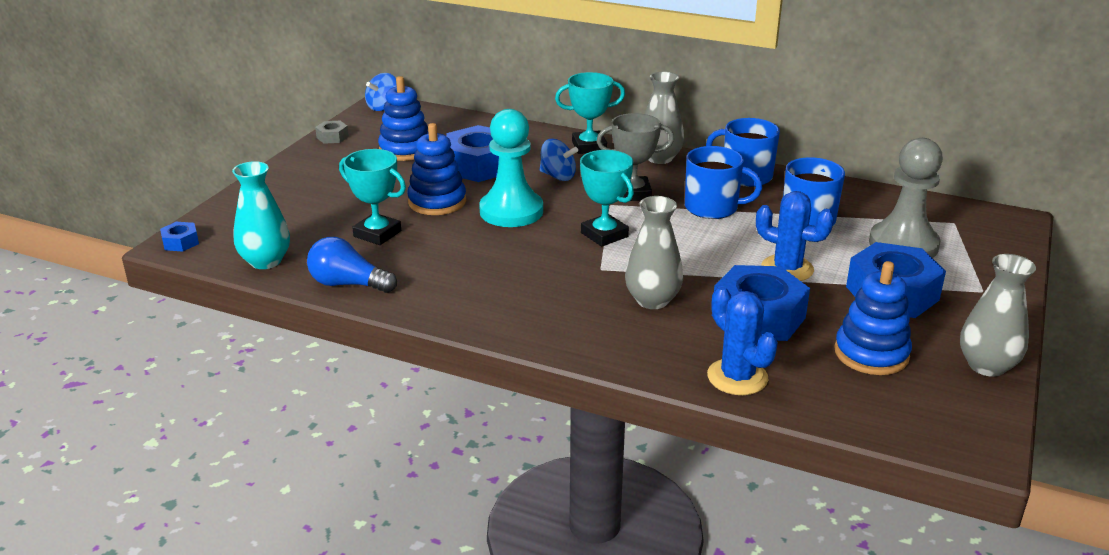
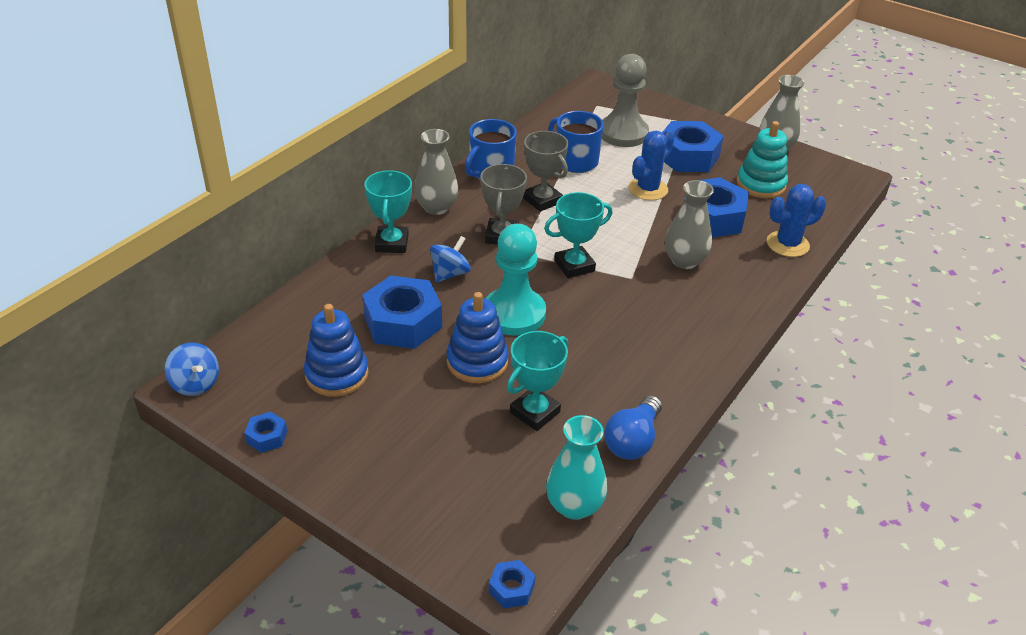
camera: 80 degrees left, 10 degrees up
grey nut [315,121,349,144] -> blue nut [244,412,287,453]
blue mug [685,146,762,219] -> grey trophy [523,131,568,212]
blue stacking toy [834,261,912,375] -> turquoise stacking toy [737,121,788,198]

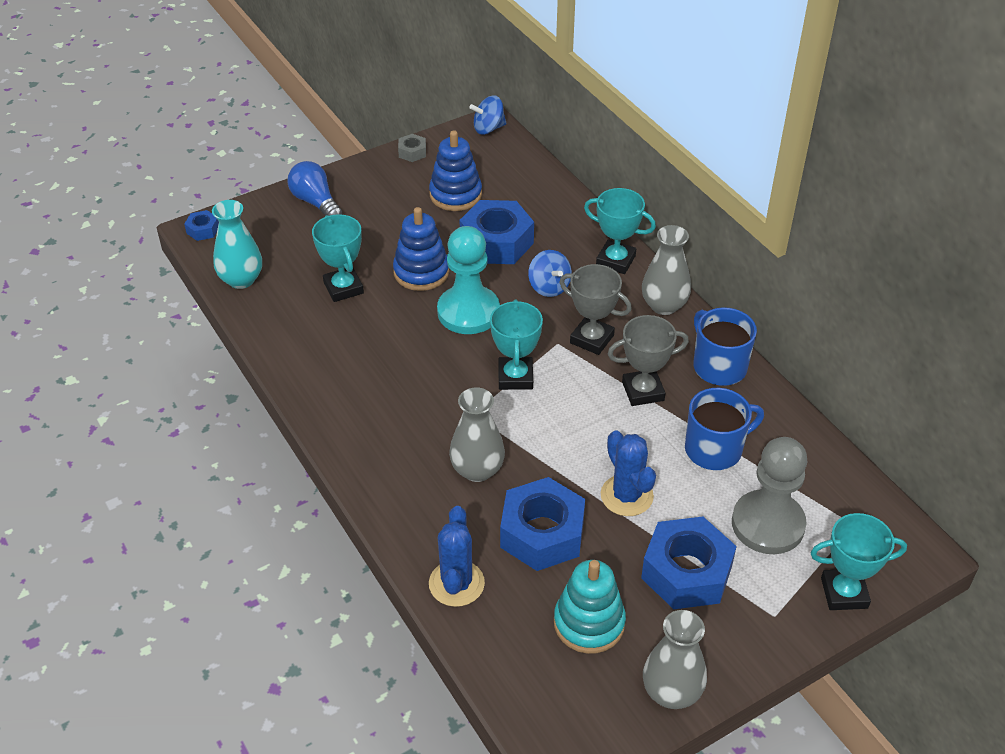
camera: 115 degrees right, 5 degrees up
blue nut [244,412,287,453] -> grey nut [398,134,426,162]
blue light bulb [604,395,662,460] -> blue light bulb moved to [288,161,342,216]
none -> turquoise trophy [811,513,907,610]

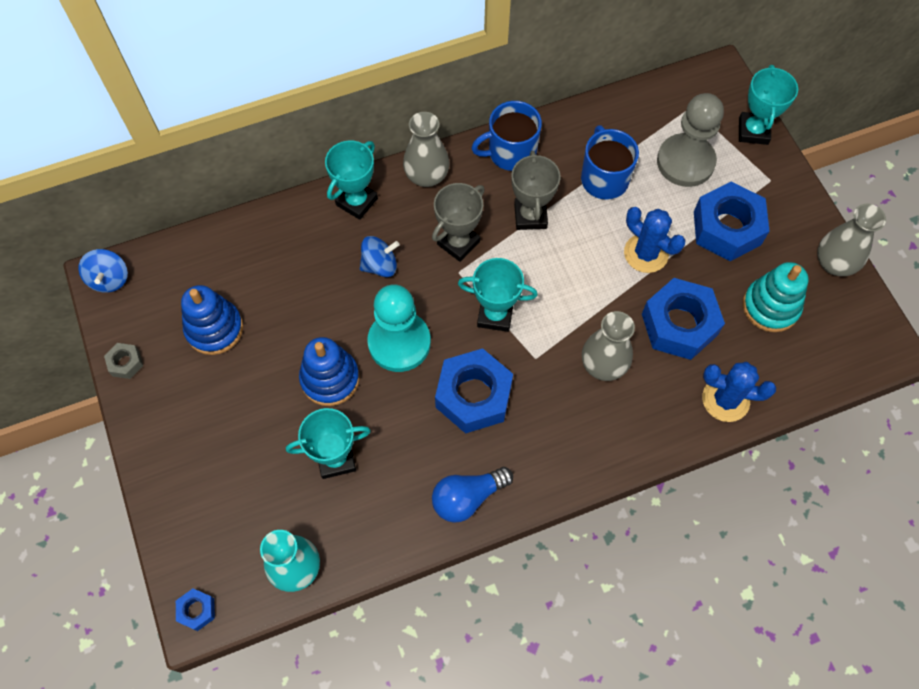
camera: 80 degrees left, 20 degrees up
blue light bulb [288,161,342,216] -> blue light bulb moved to [432,467,513,523]
blue nut [460,200,534,264] -> blue nut moved to [435,348,513,434]
blue cactus [601,430,656,516] -> blue cactus turned 60 degrees clockwise [624,207,685,273]

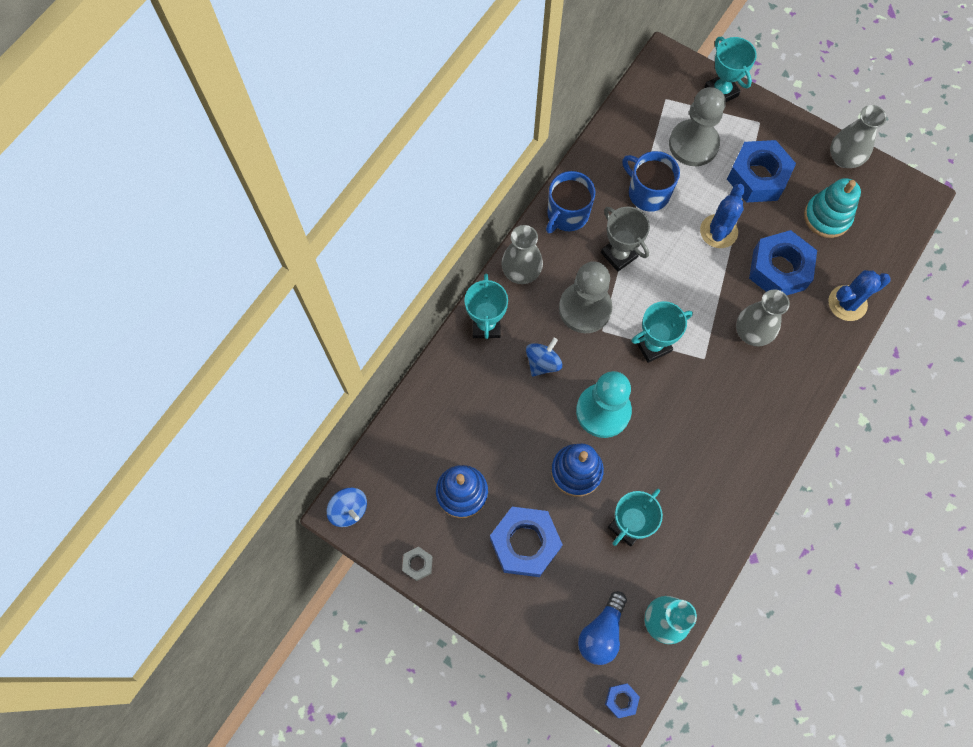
camera: 35 degrees left, 5 degrees up
grey trophy [432,183,485,262] -> grey pawn [559,261,612,333]
blue light bulb [432,467,513,523] -> blue light bulb moved to [578,591,627,665]
blue nut [435,348,513,434] -> blue nut moved to [490,507,563,577]
blue cactus [624,207,685,273] -> blue cactus turned 75 degrees counterclockwise [700,184,745,248]

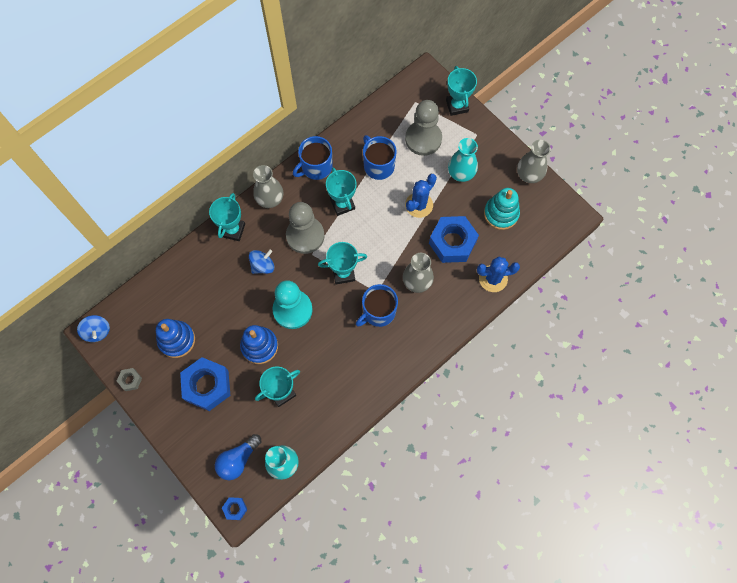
camera: 15 degrees right, 0 degrees up
grey trophy [601,207,650,272] -> turquoise trophy [326,167,357,216]
blue nut [727,140,796,203] -> turquoise vase [448,138,478,182]
none -> blue mug [356,284,398,327]

